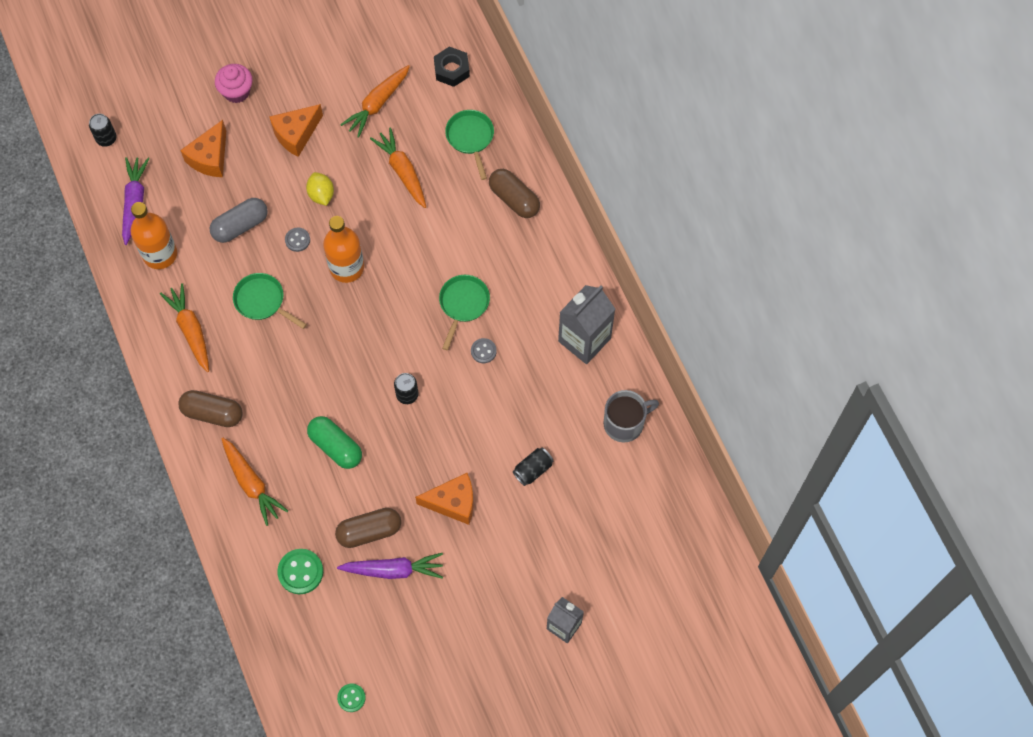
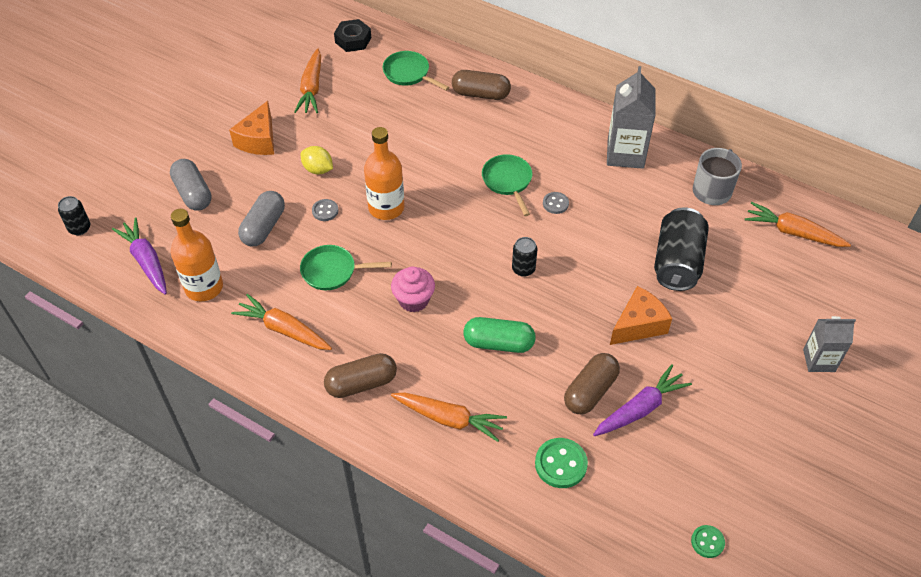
camera: 35 degrees left, 15 degrees down
orange cheese [180,120,226,177] -> grey capsule [170,159,212,211]
pink cupcake [215,64,253,103] -> pink cupcake moved to [391,267,435,312]
orange carrot [370,128,426,208] -> orange carrot moved to [745,202,851,247]
black can [513,448,553,486] -> black can [654,207,709,291], size x1.96

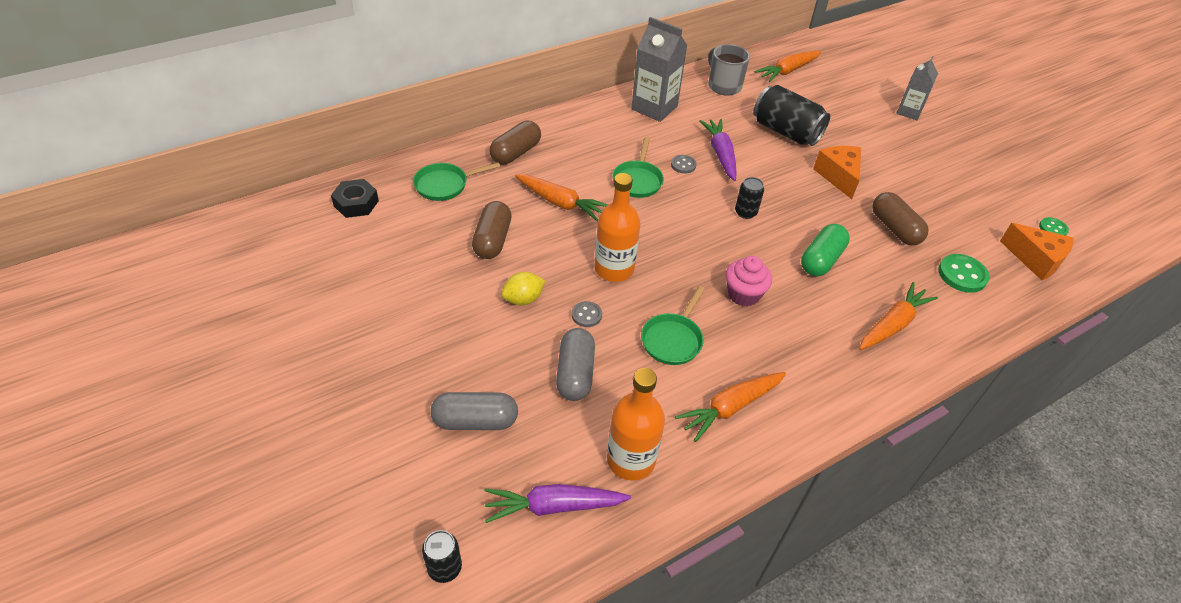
camera: 65 degrees left, 5 degrees down
orange cheese [229,101,274,155] -> orange cheese moved to [1000,223,1073,280]
grey capsule [238,191,285,246] -> grey capsule turned 45 degrees clockwise [556,328,595,401]
orange carrot [294,49,321,113] -> orange carrot moved to [515,174,608,221]
brown capsule [324,353,397,398] -> brown capsule moved to [472,201,511,259]
green pan [482,154,533,216] -> green pan turned 90 degrees counterclockwise [612,137,664,198]
purple carrot [593,364,692,436] -> purple carrot moved to [699,119,737,181]

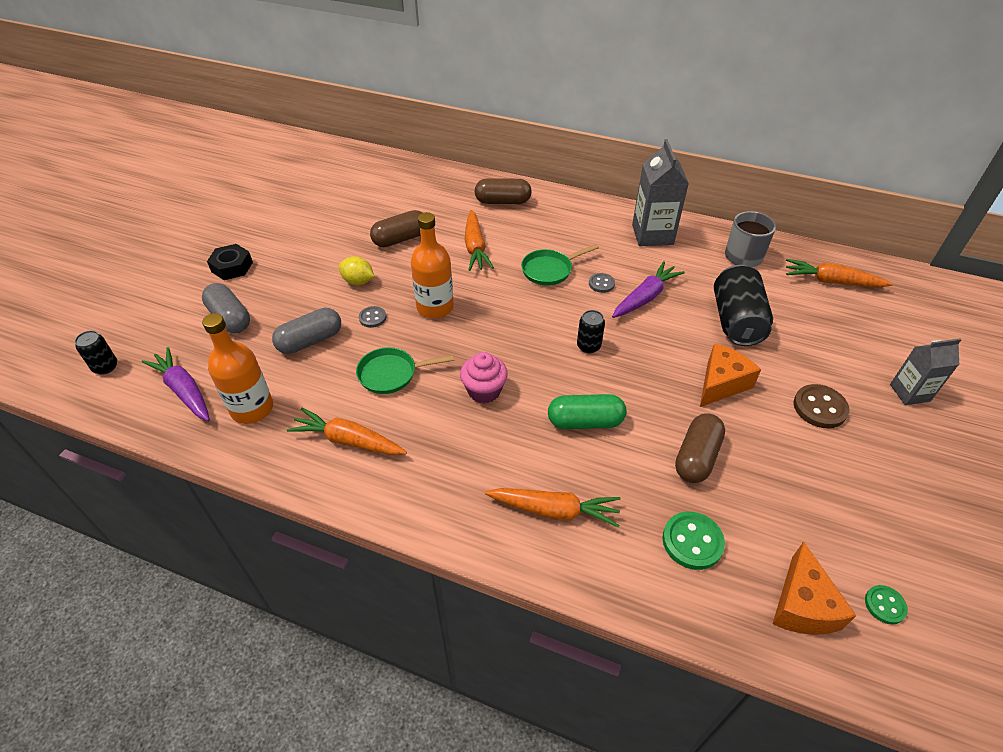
camera: 55 degrees right, 0 degrees up
black nut [331,179,379,218] -> black nut moved to [207,244,253,280]
green pan [413,162,500,201] -> none
none -> brown button [794,384,849,428]

